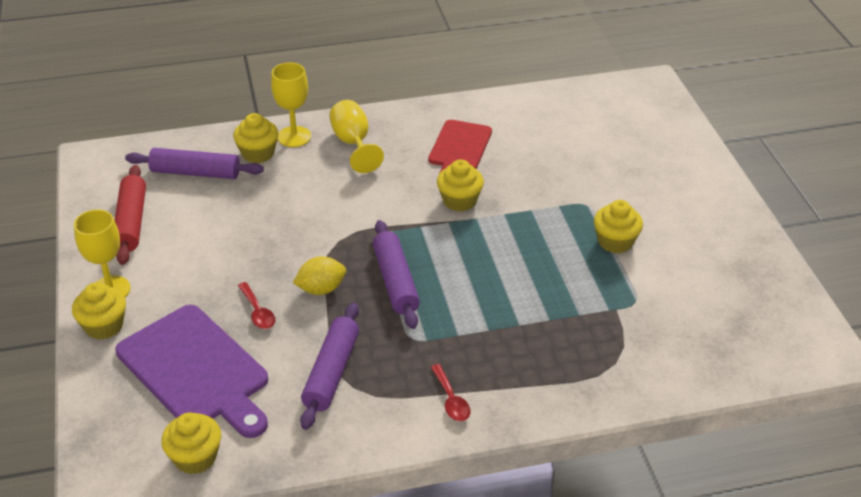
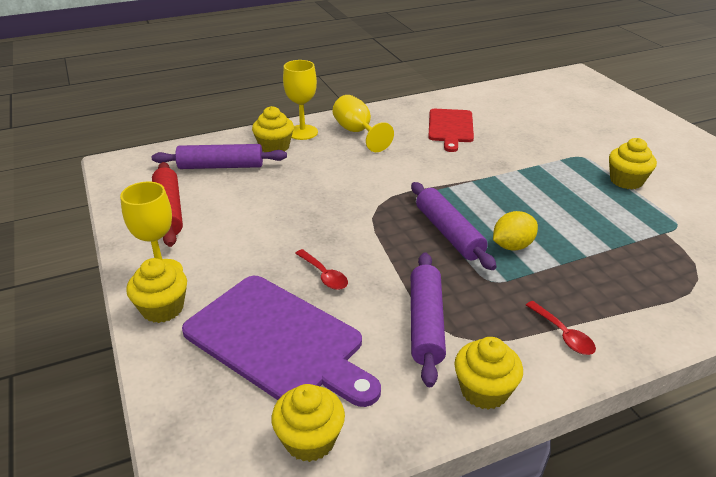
camera: 10 degrees left, 5 degrees down
yellow lemon [293,257,346,295] -> yellow lemon moved to [493,211,538,251]
yellow cupcake [437,159,484,212] -> yellow cupcake moved to [454,337,523,410]

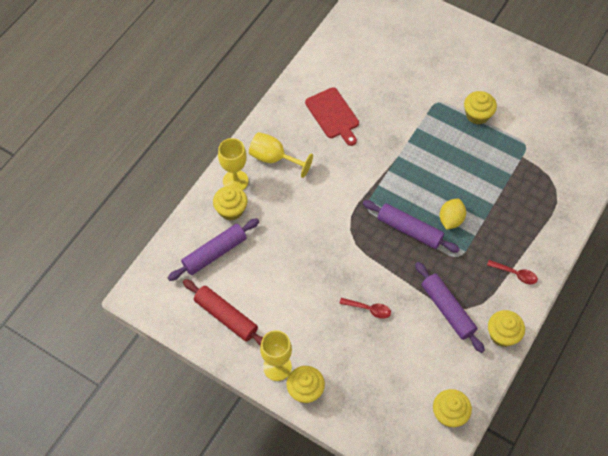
camera: 35 degrees left, 25 degrees up
purple cutting board [182,276,381,407] -> none

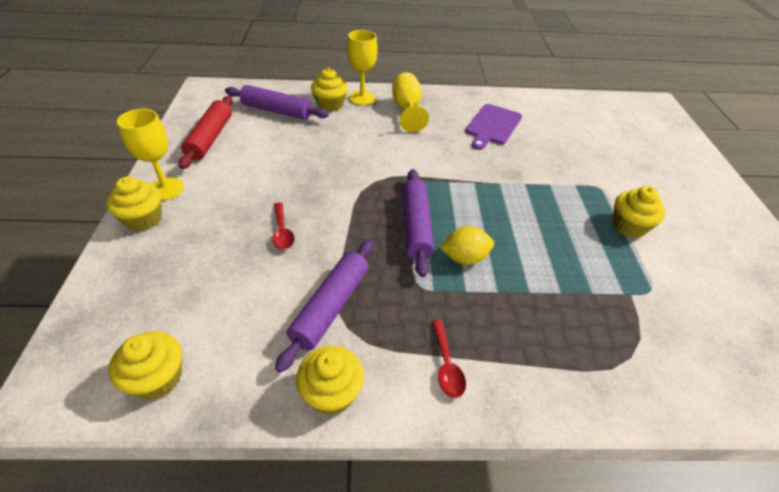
camera: 55 degrees right, 15 degrees down
red cutting board [305,87,359,146] -> purple cutting board [465,104,522,150]

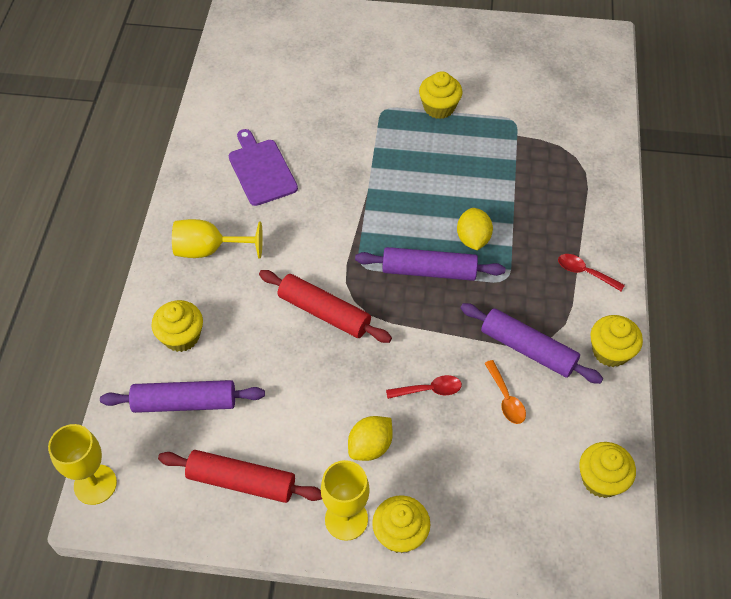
camera: 80 degrees left, 10 degrees up
purple rolling pin [225,85,329,120] -> purple rolling pin turned 60 degrees clockwise [100,380,265,413]
yellow goblet [347,30,378,105] -> yellow goblet moved to [48,424,117,505]
red spoon [432,320,466,398] -> red spoon turned 150 degrees counterclockwise [558,254,625,291]
purple cutting board [465,104,522,150] -> purple cutting board turned 150 degrees counterclockwise [229,129,298,206]
none -> red rolling pin [259,270,392,343]
none -> yellow lemon [348,416,393,461]
none -> orange spoon [484,360,526,424]

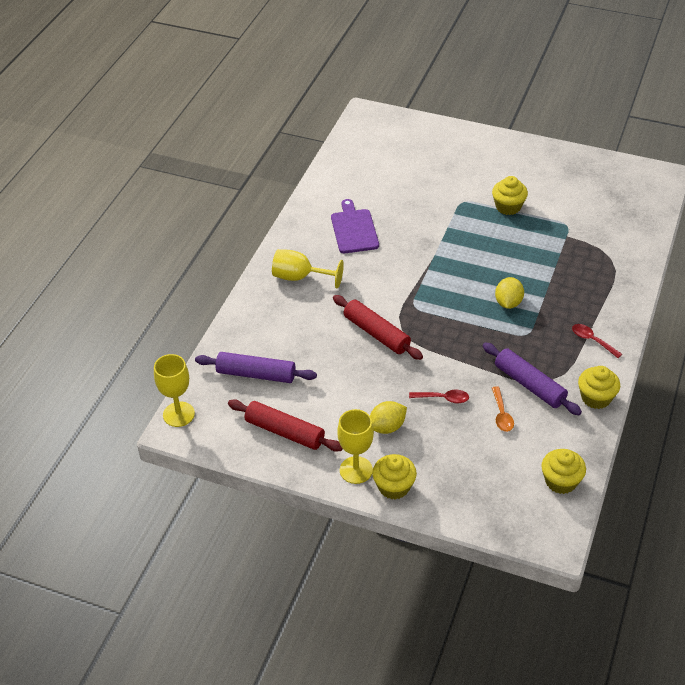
camera: 15 degrees right, 10 degrees down
yellow cupcake [152,300,203,352] -> none
purple rolling pin [355,247,505,281] -> none

